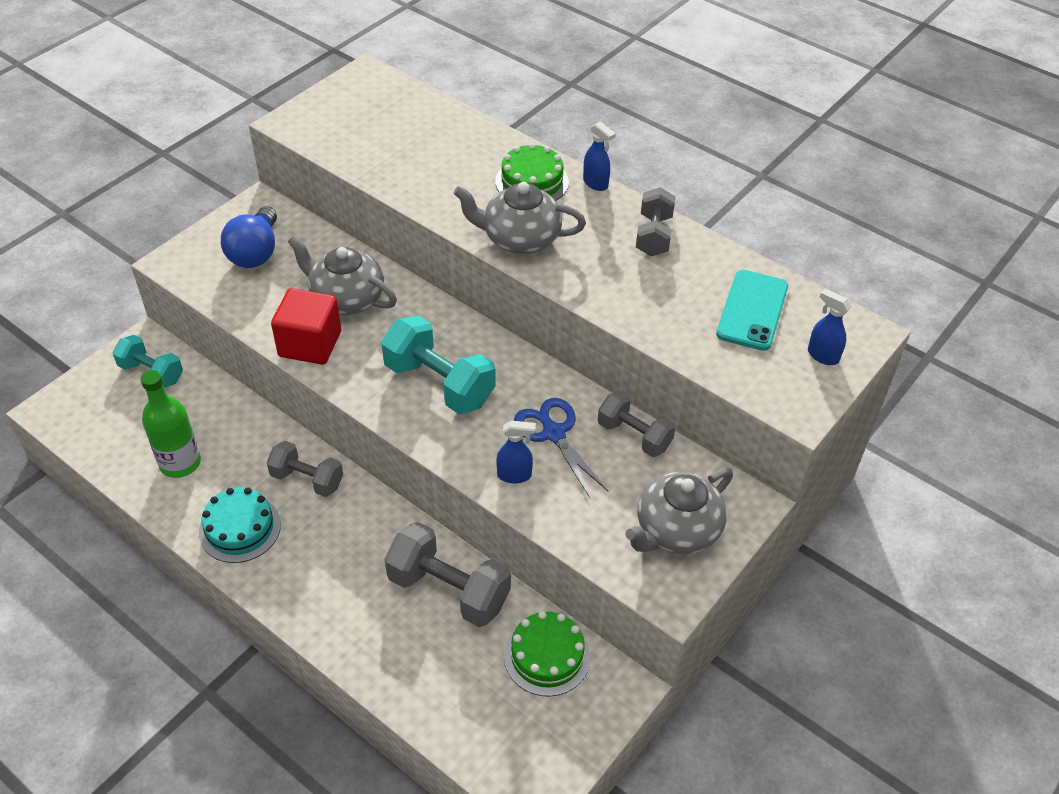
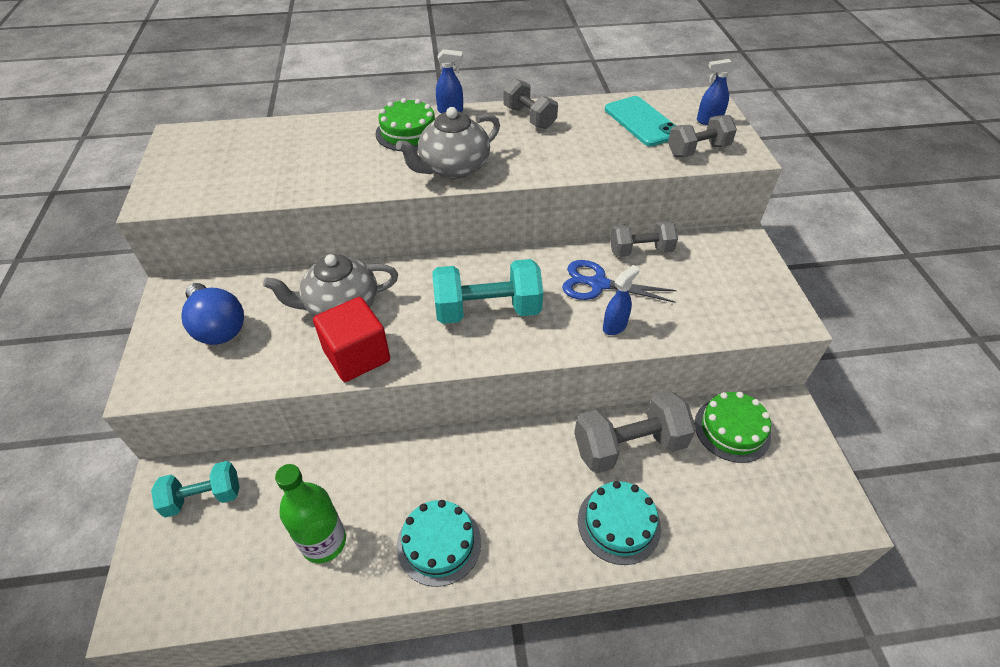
camera: 45 degrees left, 0 degrees up
grey dumbbell [266,441,343,497] -> grey dumbbell moved to [668,115,737,157]
grey teapot [625,468,733,554] -> none
none -> turquoise cake [578,481,661,565]

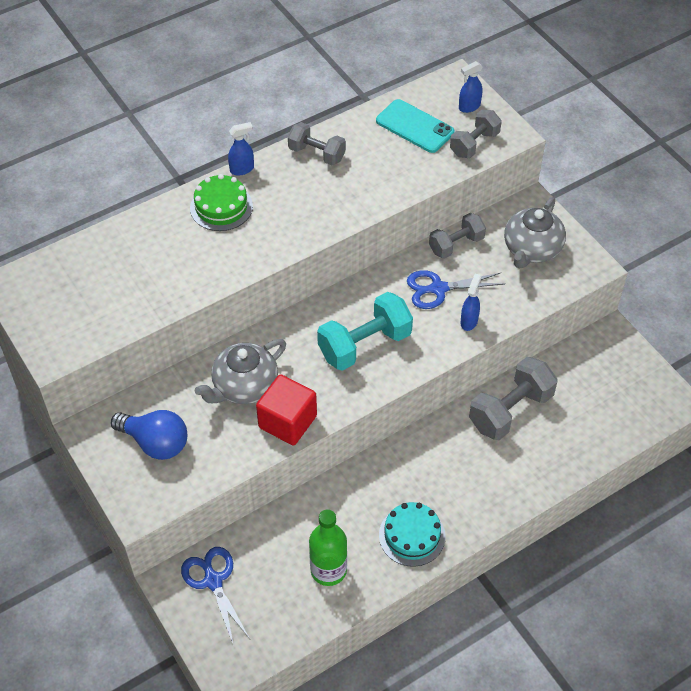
camera: 25 degrees left, 5 degrees up
turquoise dumbbell [151,461,239,518] -> blue scissors [181,547,250,646]
grey teapot [396,107,500,179] -> grey teapot moved to [504,197,566,269]
turquoise cake [578,481,661,565] -> none
green cake [695,392,771,463] -> none

